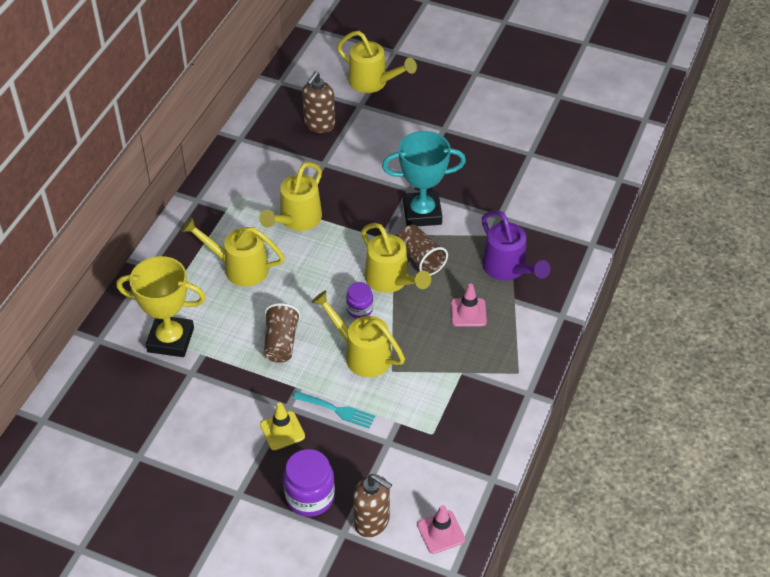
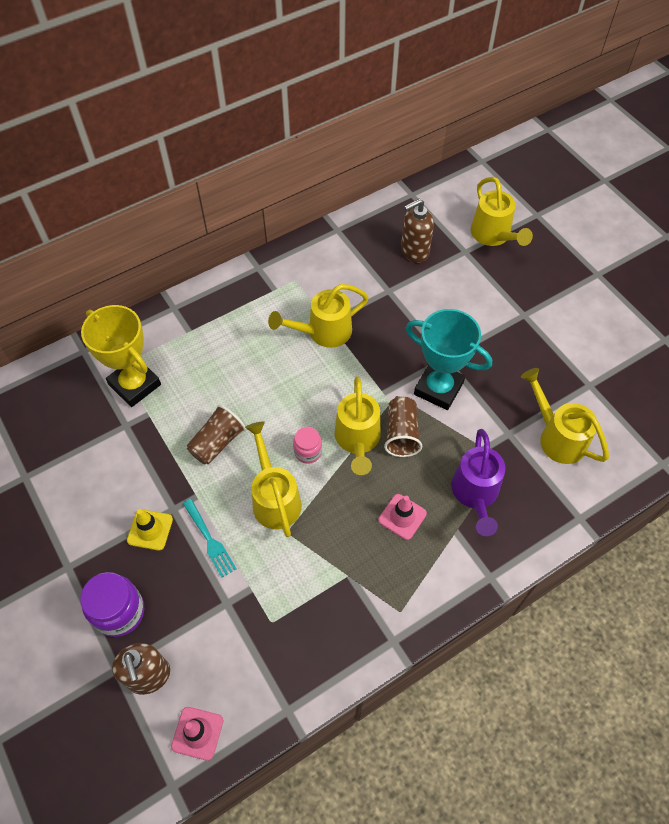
camera: 35 degrees right, 10 degrees up
yellow watering can [181,217,285,287] -> yellow watering can moved to [521,368,609,464]
purple jar [346,282,373,319] -> pink jar [293,427,322,464]

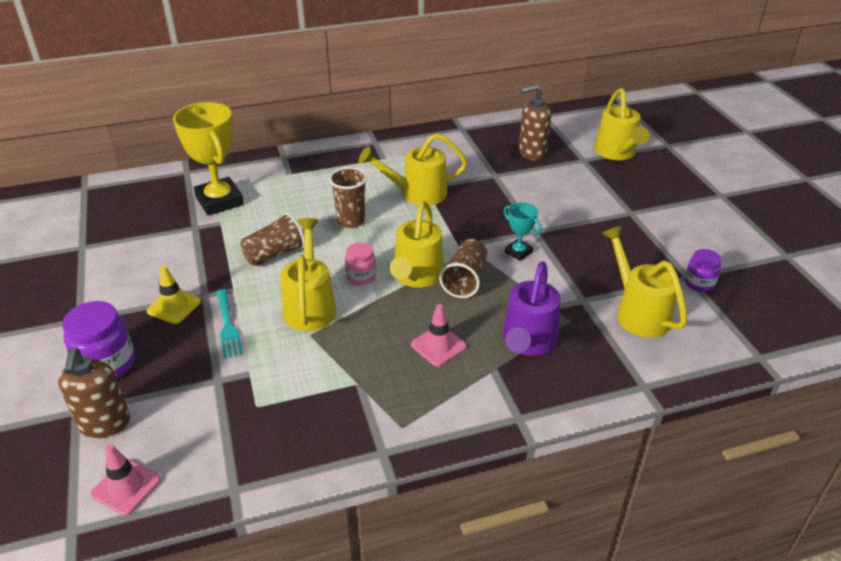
camera: 15 degrees right, 20 degrees down
turquoise trophy [406,309,492,410] -> turquoise trophy [503,202,541,261], size x0.49
none -> brown cup [329,167,367,228]
none -> purple jar [685,249,722,292]

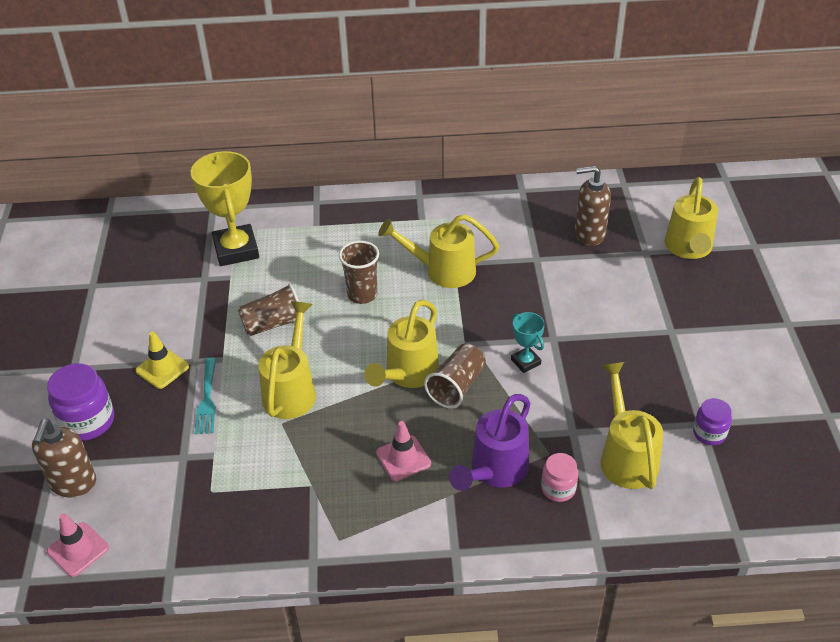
camera: 15 degrees right, 5 degrees up
pink jar [345,242,376,285] -> pink jar moved to [541,453,578,502]

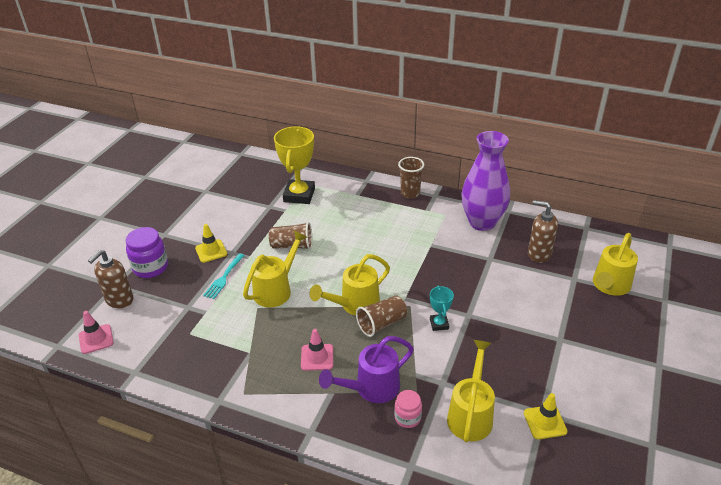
camera: 25 degrees right, 5 degrees down
brown cup [339,241,379,304] -> brown cup moved to [398,157,424,199]
yellow watering can [378,214,499,288] -> none
purple jar [693,398,732,445] -> yellow traffic cone [524,393,567,439]
none -> purple vase [461,131,510,231]

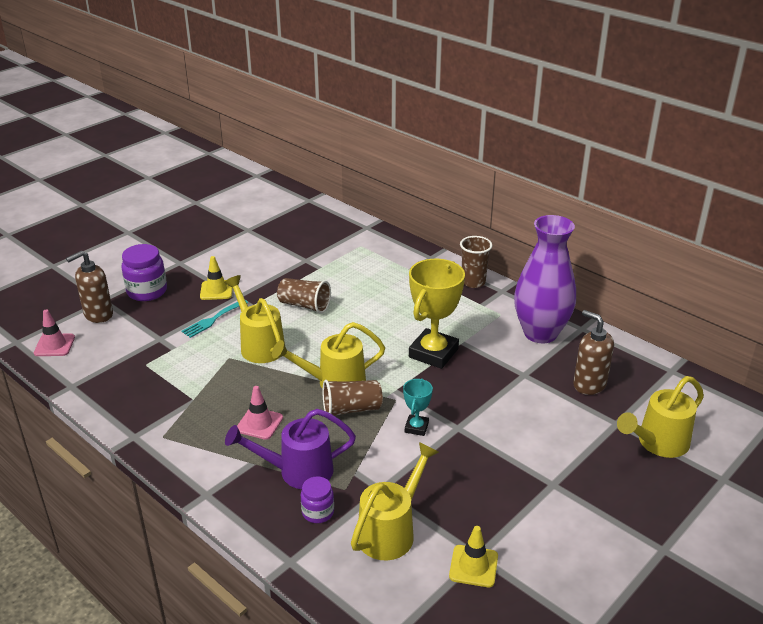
camera: 20 degrees right, 5 degrees down
yellow watering can [243,231,307,307] -> yellow watering can turned 90 degrees counterclockwise [224,275,285,363]
yellow trophy [274,126,315,204] -> yellow trophy moved to [409,259,465,369]
pink jar [394,390,422,428] -> purple jar [301,476,334,523]

